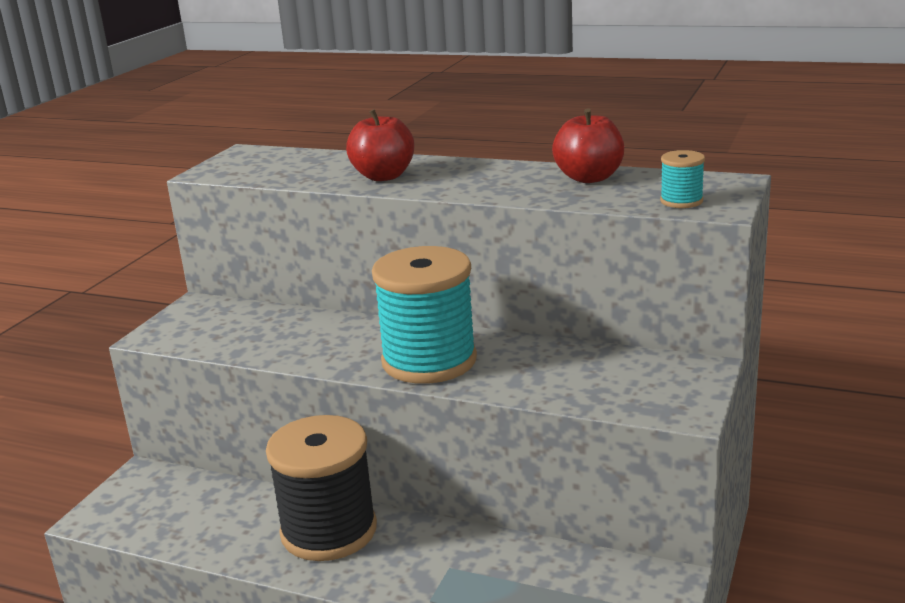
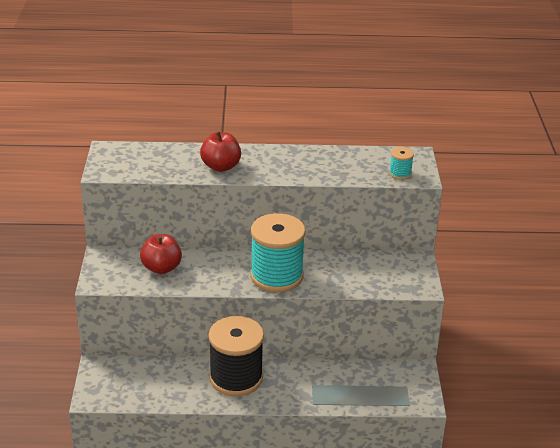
camera: 25 degrees left, 10 degrees up
red apple [552,108,624,183] -> red apple moved to [140,234,182,274]

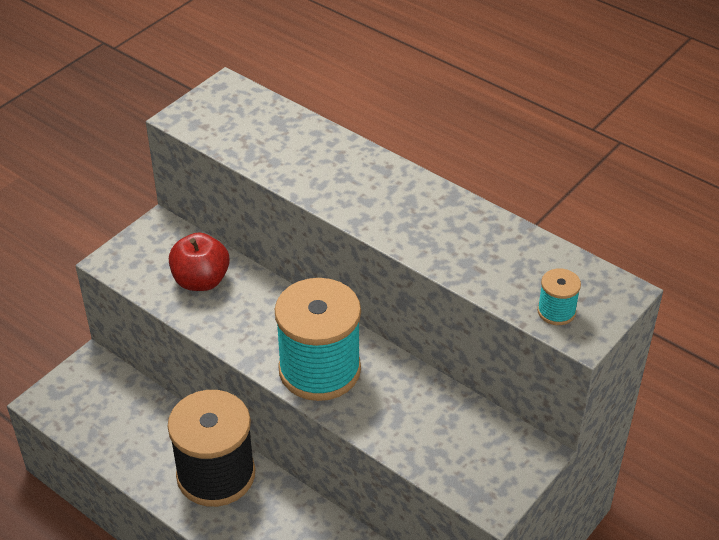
camera: 40 degrees right, 10 degrees up
red apple [200,131,241,172] -> none

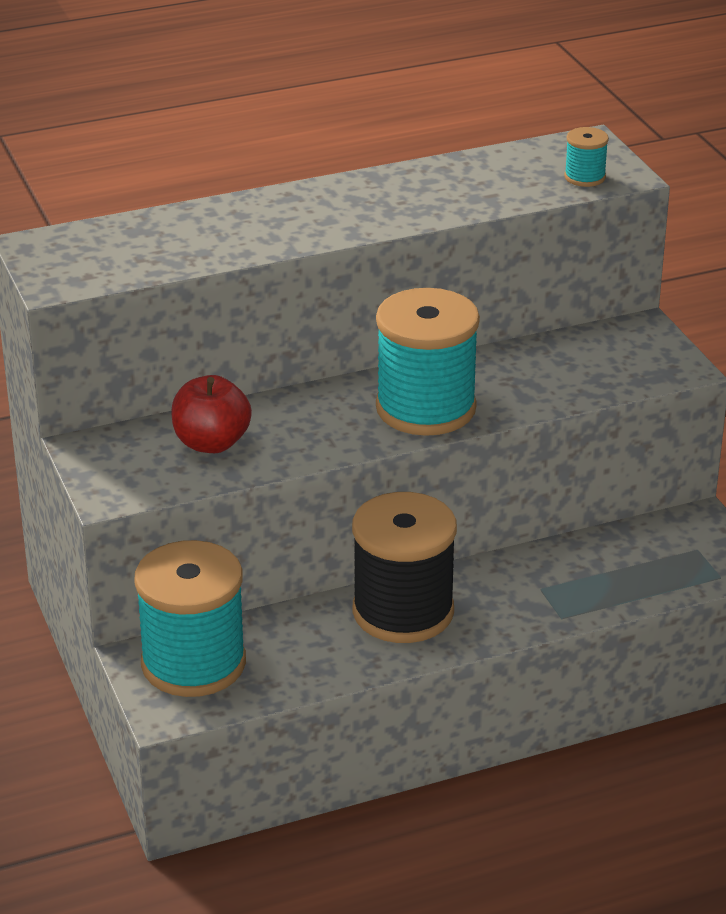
camera: 60 degrees left, 10 degrees down
none -> turquoise spool [134,540,246,697]

